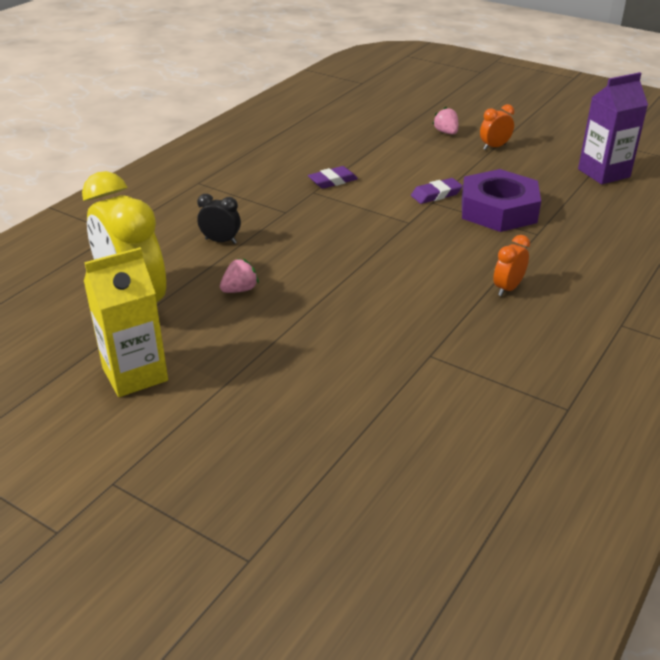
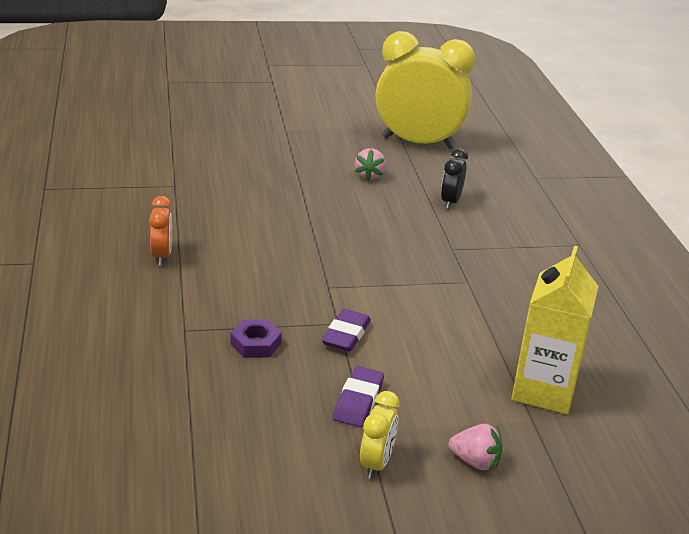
camera: 135 degrees right, 5 degrees down
yellow carton [84,247,168,397] -> yellow carton moved to [511,246,598,414]
black clock [197,194,241,244] -> black clock turned 135 degrees clockwise [441,148,468,209]
purple eraser [308,166,358,189] -> purple eraser moved to [333,366,384,427]
purple nut [462,169,541,232] -> purple nut [230,319,282,358], size x0.43
orange clock [480,104,514,150] -> yellow clock [360,391,400,479]
purple carton [578,72,648,184] -> none

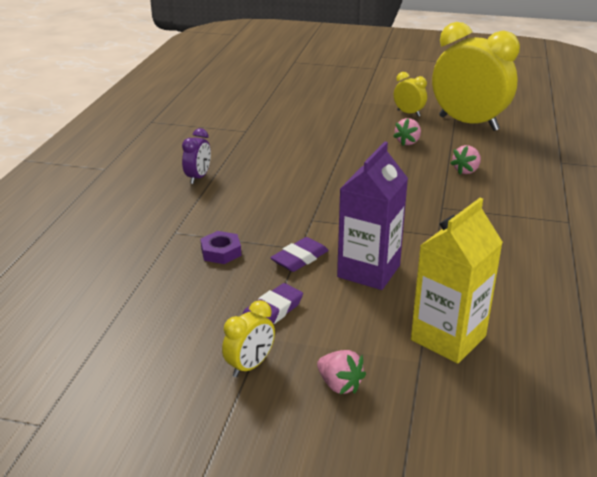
camera: 25 degrees right, 0 degrees up
orange clock [149,196,172,265] -> purple clock [182,128,211,184]
black clock [441,148,468,209] -> pink strawberry [450,145,481,174]
none -> purple carton [337,142,408,290]
none -> yellow clock [394,72,427,117]

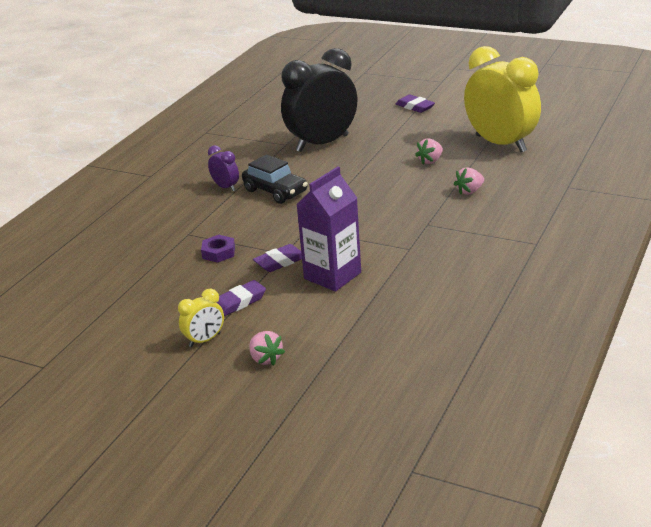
camera: 15 degrees right, 0 degrees up
purple clock [182,128,211,184] -> purple clock turned 75 degrees counterclockwise [208,145,239,191]
yellow clock [394,72,427,117] -> none
yellow carton [411,198,503,364] -> none
none -> black car [242,154,308,204]
none -> black clock [281,48,357,152]
none -> purple eraser [396,95,435,113]

